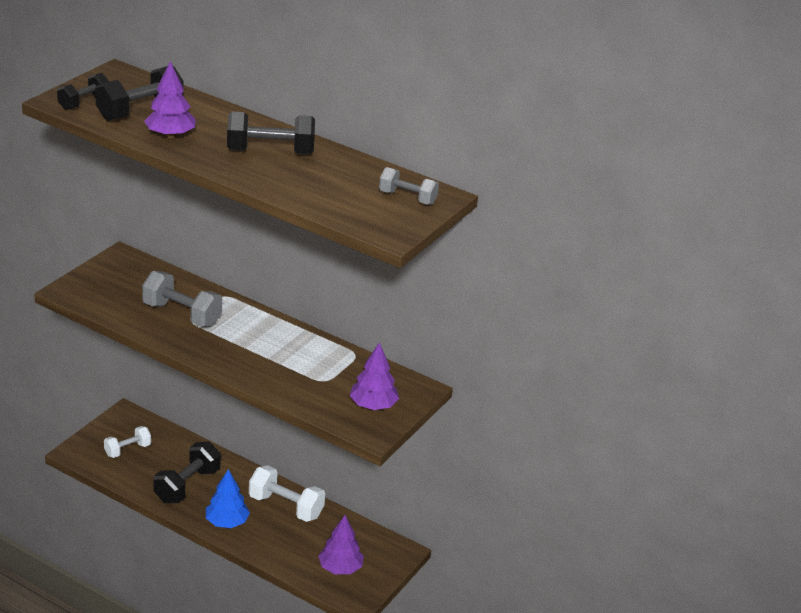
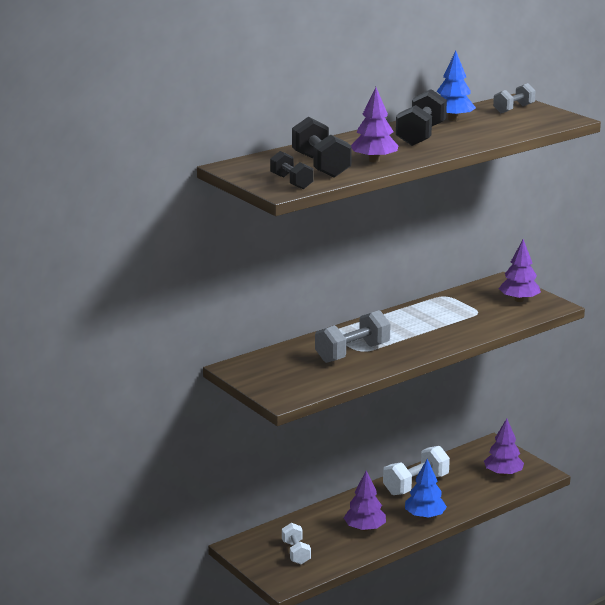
camera: 65 degrees left, 10 degrees down
black dumbbell [153,442,221,503] -> purple tree [344,470,386,531]
none -> blue tree [437,51,476,121]

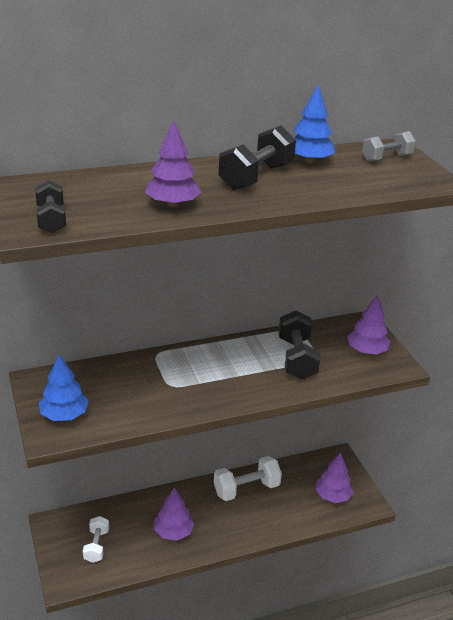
camera: 15 degrees right, 10 degrees up
black dumbbell [292,117,352,178] -> black dumbbell moved to [278,310,321,380]
grey dumbbell [315,310,391,363] -> none
blue tree [405,459,447,519] -> blue tree moved to [39,354,89,421]

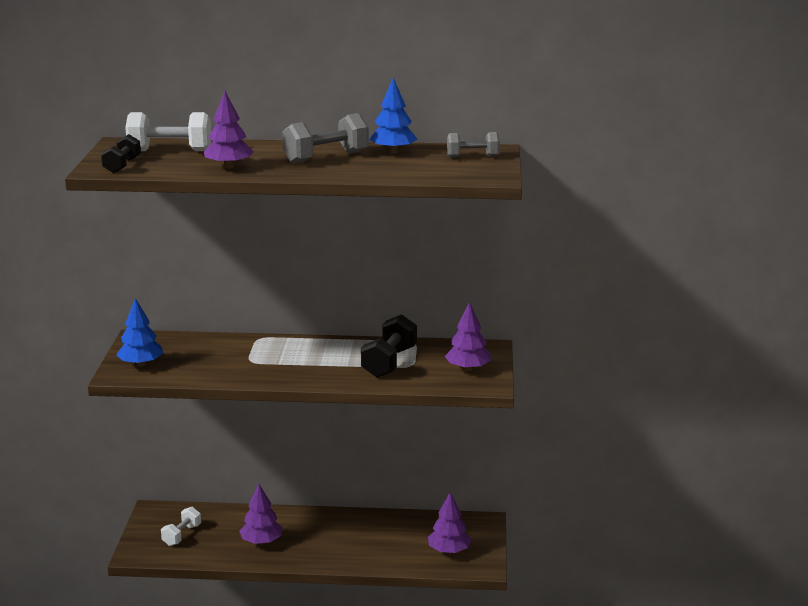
camera: 25 degrees right, 10 degrees down
white dumbbell [214,456,282,501] -> white dumbbell moved to [125,112,211,151]
black dumbbell [218,126,296,190] -> grey dumbbell [282,113,369,164]

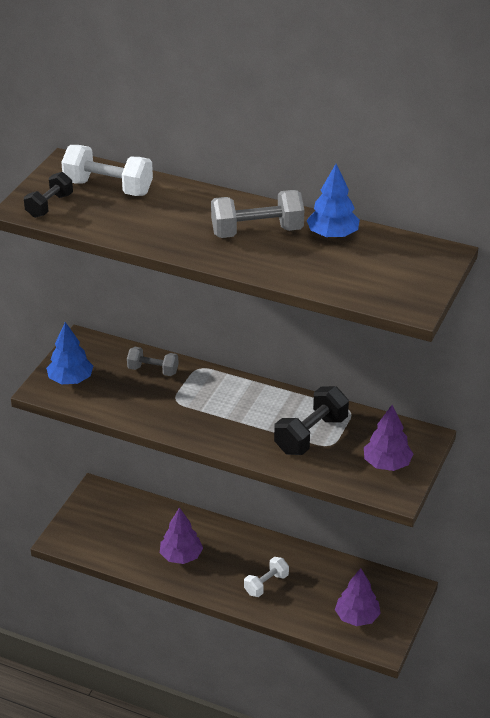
camera: 20 degrees right, 15 degrees up
white dumbbell [161,507,201,546] -> white dumbbell moved to [244,557,289,597]
purple tree [204,91,254,169] -> none
grey dumbbell [447,132,500,158] -> grey dumbbell moved to [127,347,179,376]

